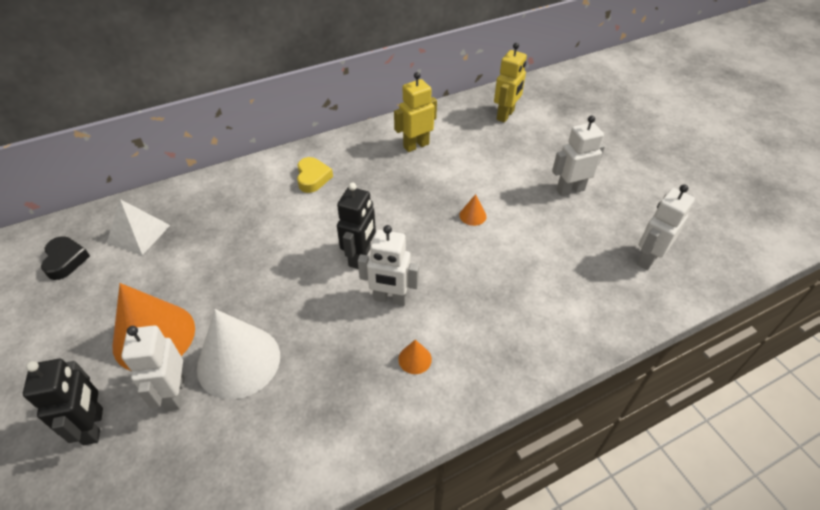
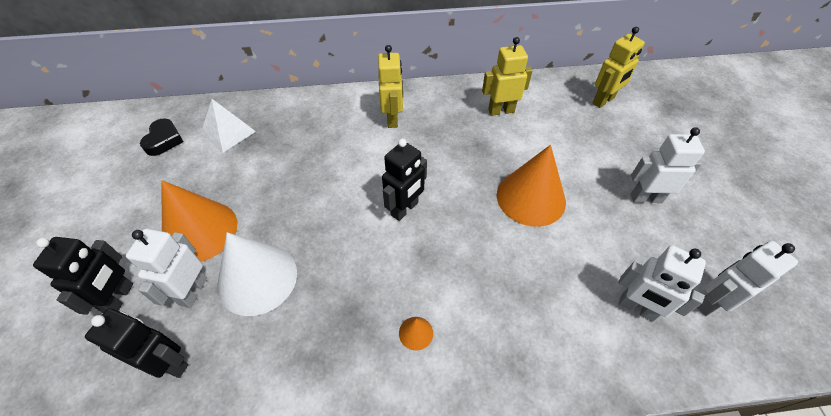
camera: 20 degrees right, 5 degrees up
yellow heart [297,157,333,193] -> yellow robot [378,45,403,128]
white robot [358,225,419,306] -> white robot moved to [619,245,706,322]
orange cone [459,194,486,226] -> orange cone [497,145,566,227], size x2.45
none -> black robot [85,308,188,378]

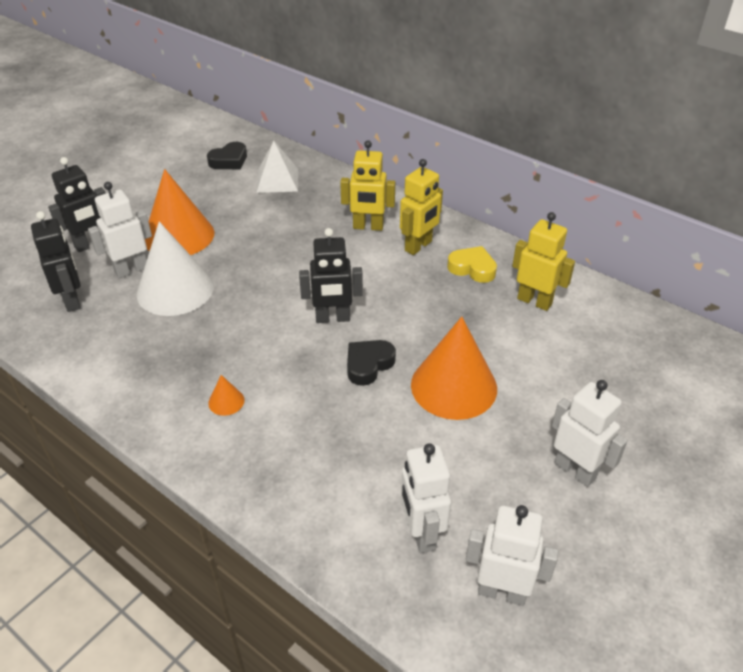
camera: 45 degrees right, 10 degrees down
yellow robot [593,27,645,108] -> yellow robot moved to [340,140,395,231]
none -> black heart [347,340,396,386]
none -> yellow heart [447,246,497,283]

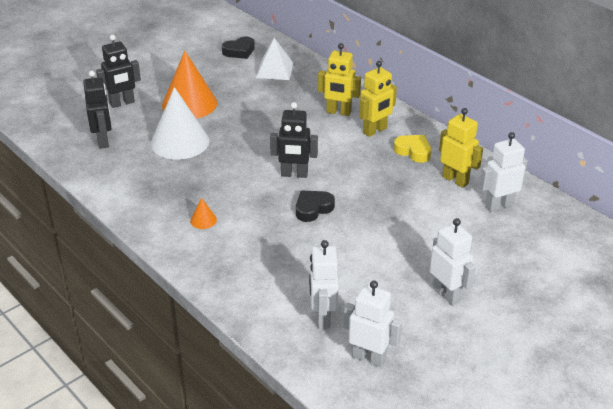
camera: 10 degrees right, 5 degrees down
white robot [88,182,152,278] -> white robot moved to [479,132,528,212]
orange cone [411,317,497,420] -> none

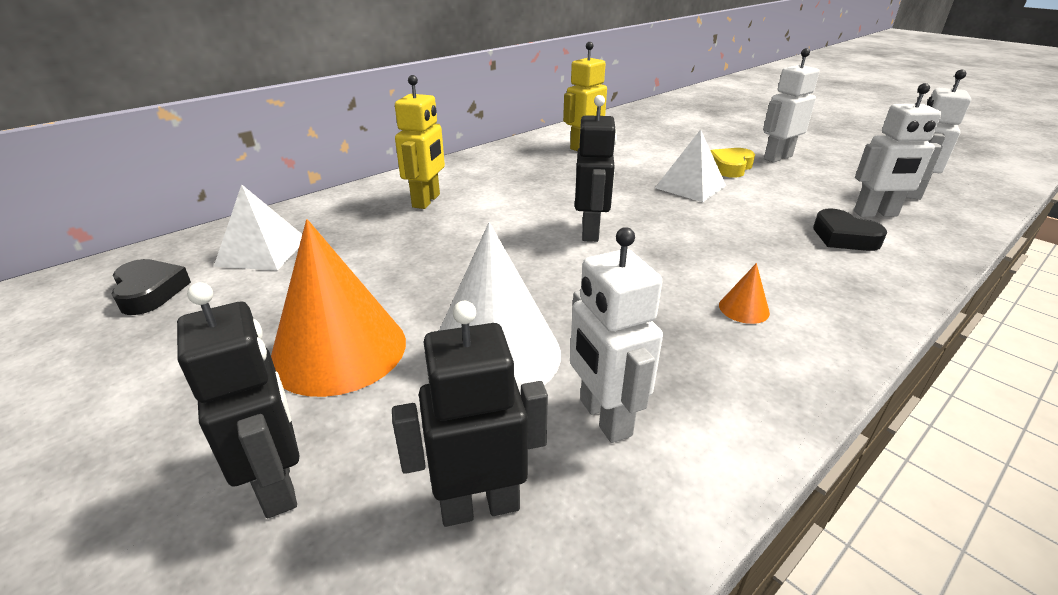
camera: 90 degrees left, 5 degrees down
black heart [296,191,335,222] -> black heart moved to [813,208,887,251]
yellow robot [359,61,397,137] -> none
yellow heart [394,135,431,163] -> yellow heart moved to [710,148,755,178]
white robot [479,132,528,212] -> white robot moved to [570,227,663,443]
none -> white pyramid [655,129,726,202]

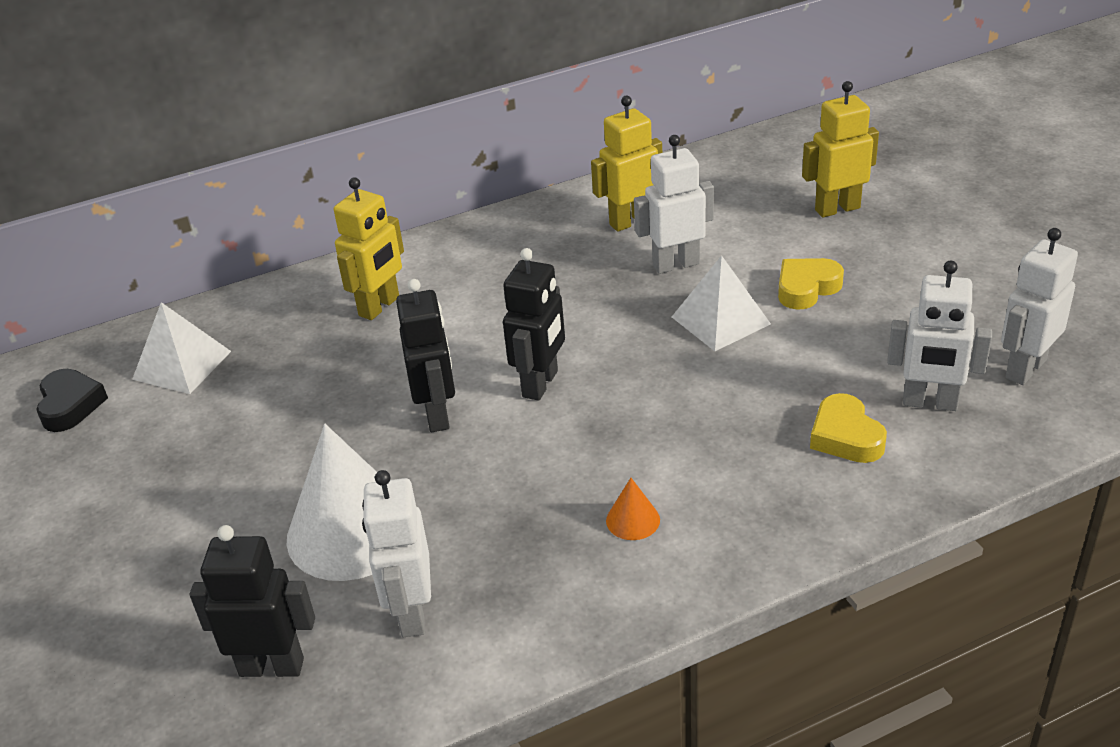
camera: 20 degrees right, 5 degrees up
black robot [177,282,300,519] -> black robot moved to [396,279,455,432]
orange cone [271,219,406,397] -> none
white robot [763,48,820,162] -> white robot moved to [634,135,714,274]
black heart [813,208,887,251] -> yellow heart [810,393,887,463]
none -> yellow robot [802,81,879,218]

